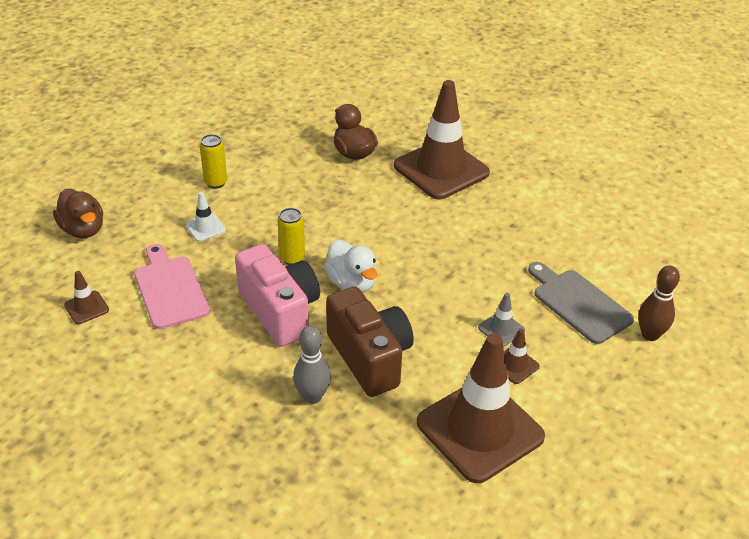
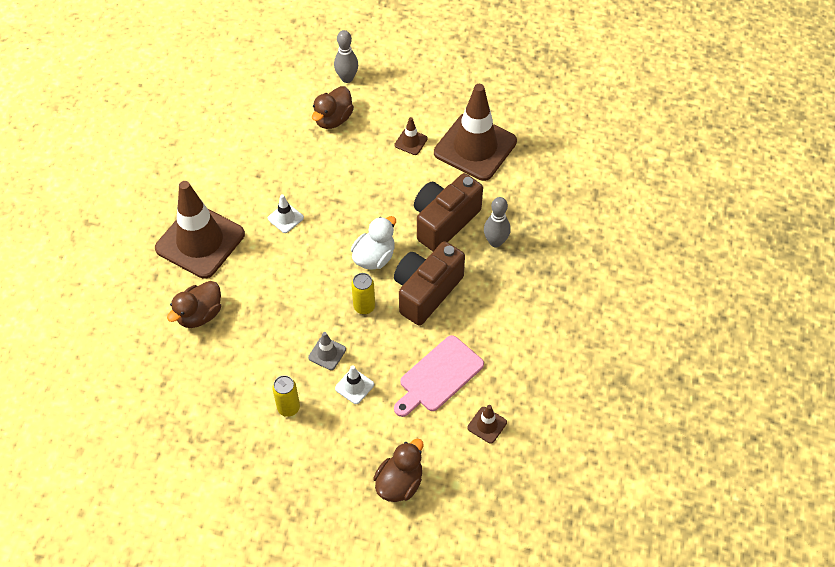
camera: 110 degrees left, 15 degrees up
pink camera [235,244,320,347] -> brown camera [394,241,465,326]
grey traffic cone [478,293,525,347] -> grey traffic cone moved to [308,332,346,370]
grey cutting board [528,262,634,344] -> brown duck [312,86,354,129]
brown bowling pin [638,266,680,341] -> grey bowling pin [334,30,358,83]
none -> white traffic cone [268,194,304,233]

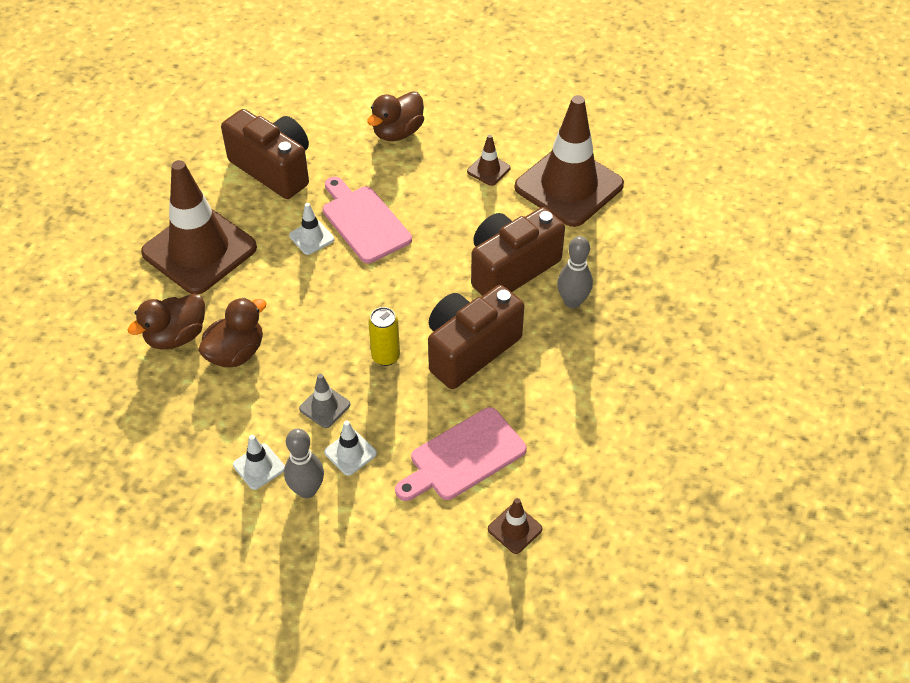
camera: 10 degrees right, 5 degrees down
yellow can [272,375,300,417] -> white traffic cone [233,435,285,490]
grey bowling pin [334,30,358,83] -> grey bowling pin moved to [284,428,324,498]
white duck [351,216,396,270] -> none
brown duck [373,439,423,502] -> brown duck moved to [198,298,267,367]
none -> brown camera [221,109,309,199]
none -> pink cutting board [323,177,412,263]

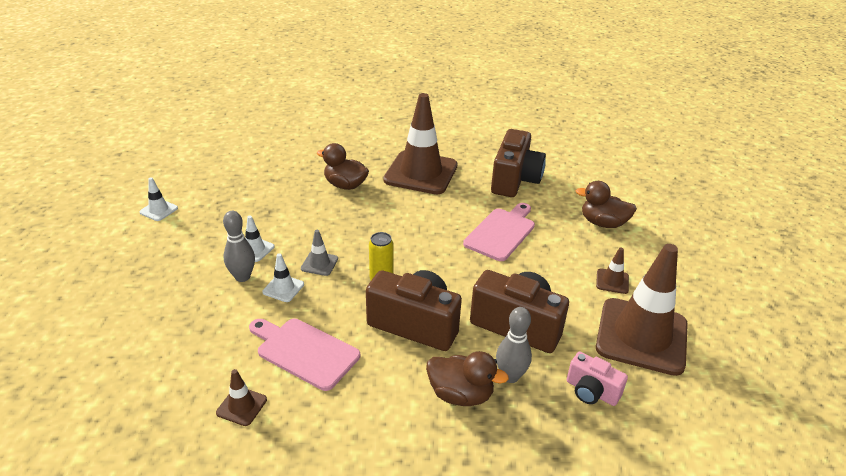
camera: 65 degrees right, 15 degrees down
brown duck [198,298,267,367] -> brown duck moved to [426,351,509,406]
white traffic cone [289,203,334,255] -> white traffic cone moved to [139,177,178,221]
none -> pink camera [567,352,628,406]

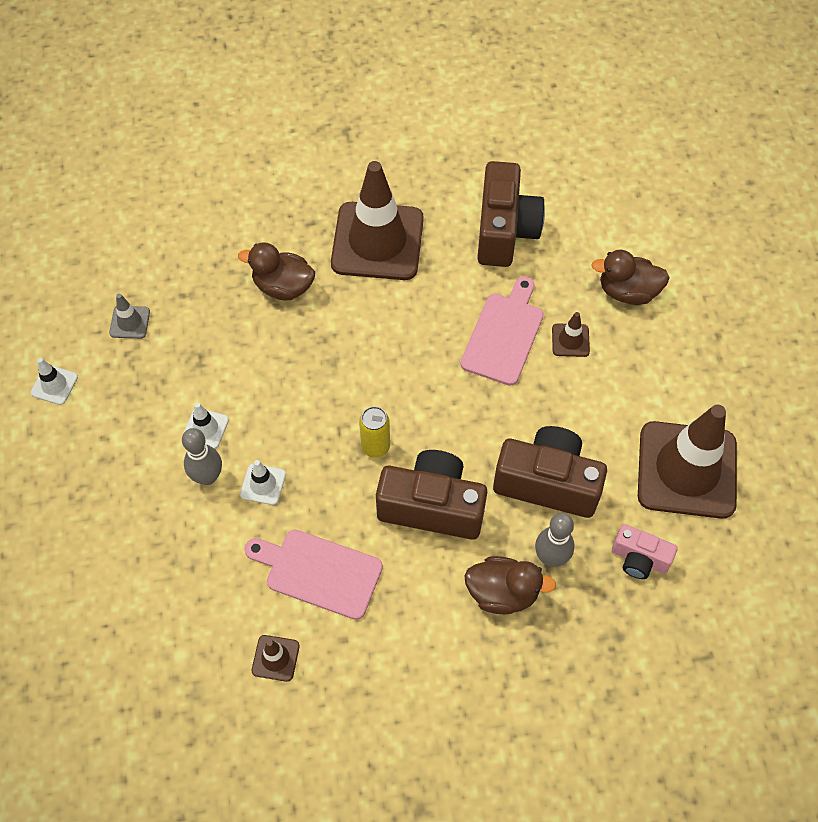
camera: 10 degrees left, 25 degrees up
grey traffic cone [301,230,338,276] -> grey traffic cone moved to [109,294,150,339]
brown traffic cone [596,247,629,294] -> brown traffic cone moved to [552,312,590,357]

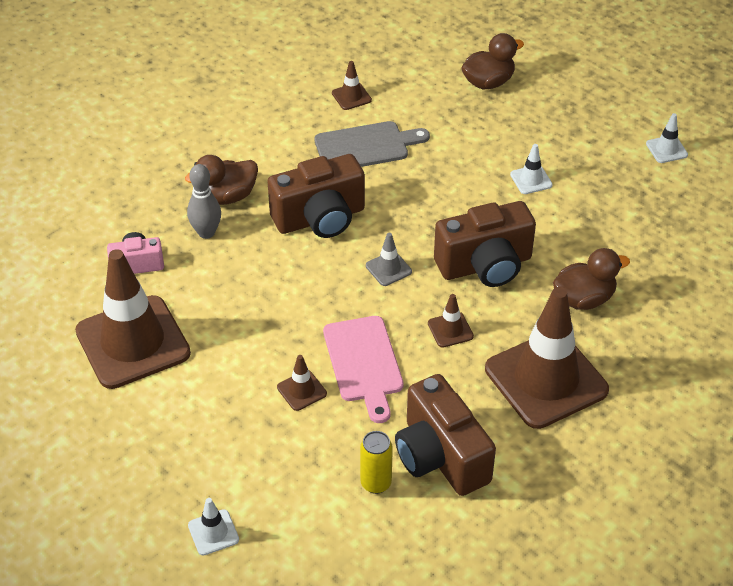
camera: 145 degrees right, 15 degrees down
grey traffic cone [109,294,150,339] -> grey traffic cone moved to [366,233,412,286]
grey bowling pin [182,428,222,485] -> none
white traffic cone [240,460,286,505] -> white traffic cone moved to [188,498,239,556]
pink cutting board [244,530,383,620] -> grey cutting board [314,121,430,167]
yellow can [359,406,390,458] -> yellow can moved to [360,431,393,494]
brown camera [493,426,607,518] -> brown camera moved to [434,201,536,287]
brown duck [591,250,670,305] -> brown duck moved to [461,33,524,89]
none -> brown traffic cone [428,294,474,348]

